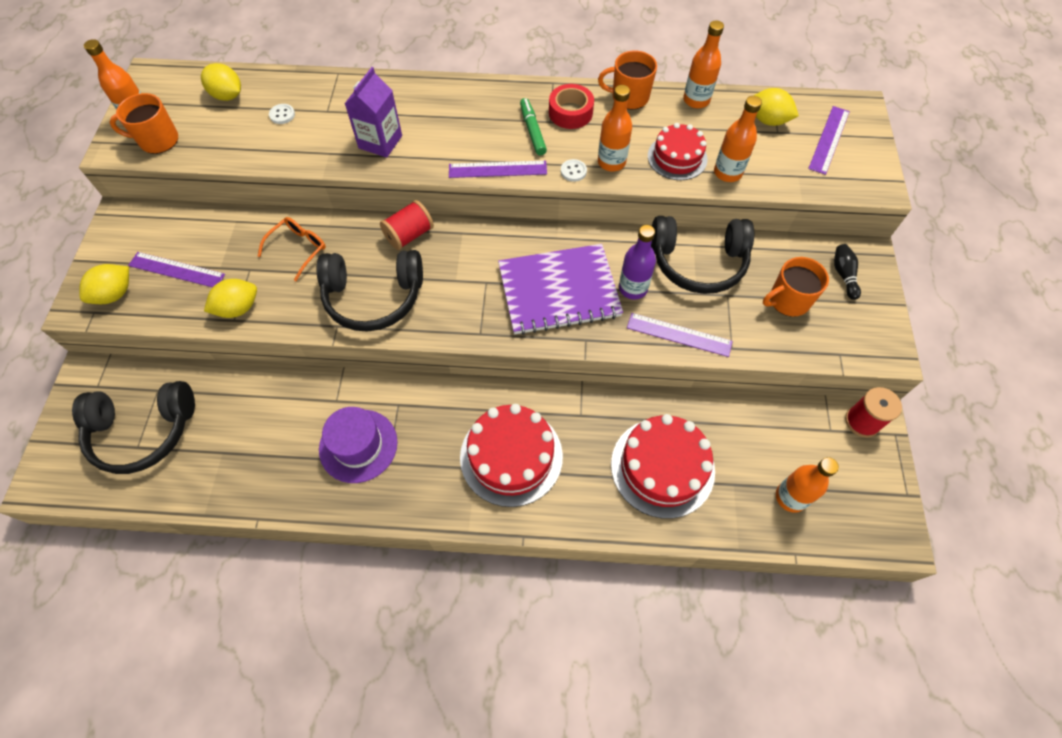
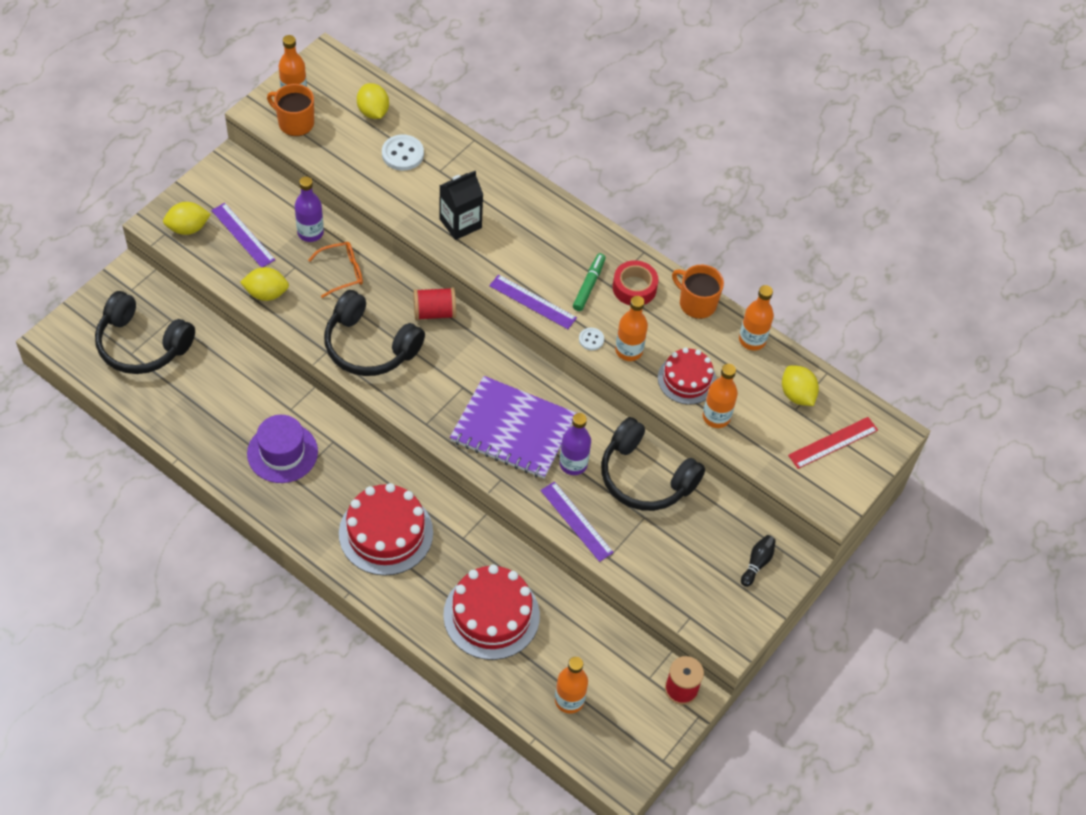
camera: 30 degrees right, 5 degrees down
white button [269,104,295,124] -> white button [382,135,424,171], size x1.77
purple carton [345,67,402,157] -> black carton [439,171,483,240]
orange mug [763,257,829,317] -> none
purple ruler [808,106,850,175] -> red ruler [788,417,878,469]
none -> purple bottle [295,176,324,242]

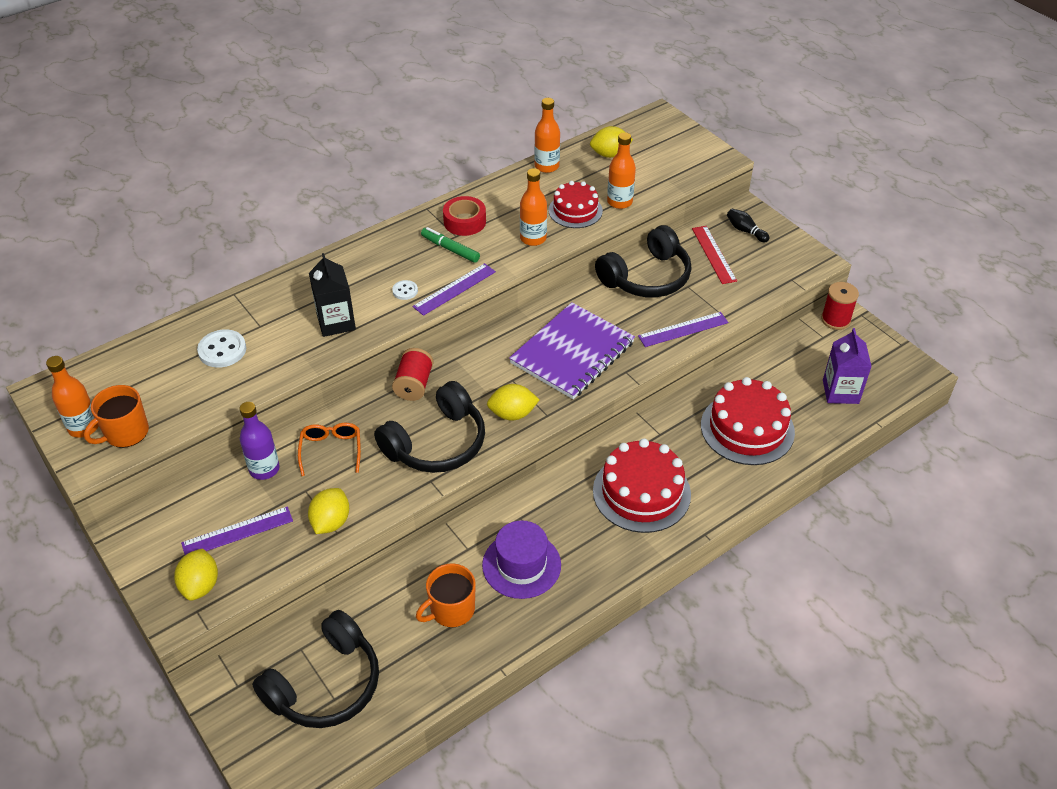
camera: 70 degrees left, 10 degrees down
yellow lemon [357,83,389,119] -> yellow lemon moved to [487,384,540,421]
orange bottle [555,657,588,714] -> purple carton [823,328,872,404]
purple bottle [560,413,591,475] -> none
white button [579,328,604,350] -> white button moved to [392,280,418,300]
orange mug [672,265,724,319] -> orange mug moved to [416,563,476,627]
red ruler [788,417,878,469] -> red ruler moved to [692,226,737,284]

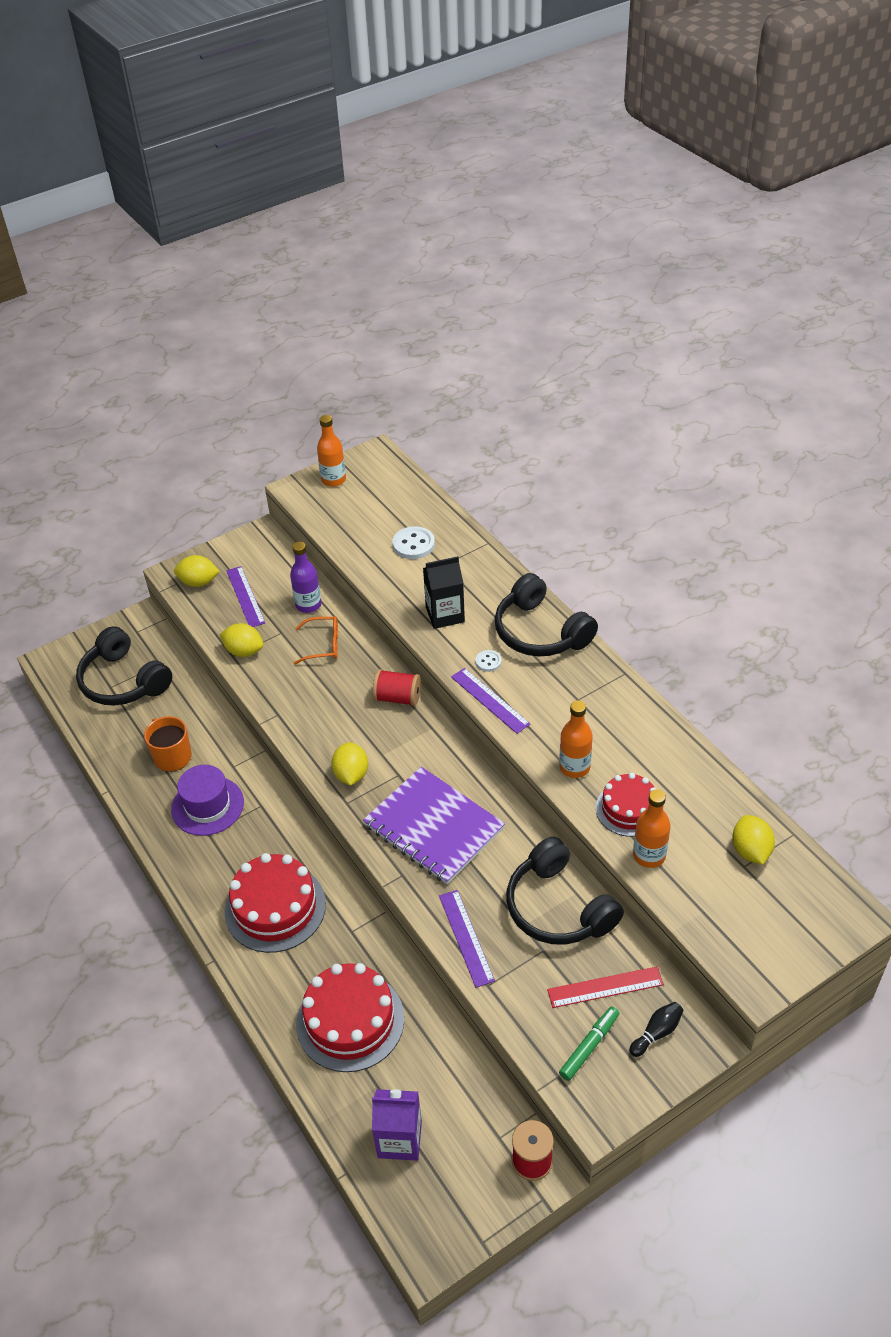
camera: 95 degrees right, 0 degrees up
orange mug [84,385,149,448] -> none
black headphones [374,381,485,473] -> black headphones moved to [495,573,598,657]
green marker [421,227,480,263] -> green marker moved to [559,1007,619,1081]
red tape [443,196,486,236] -> none
orange bottle [534,98,560,173] -> none

